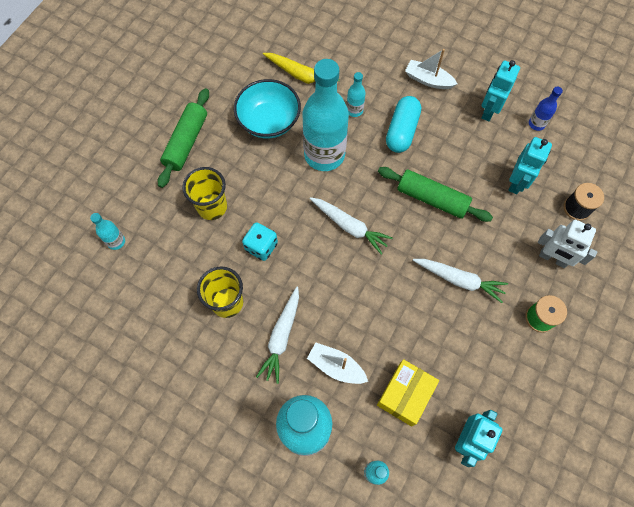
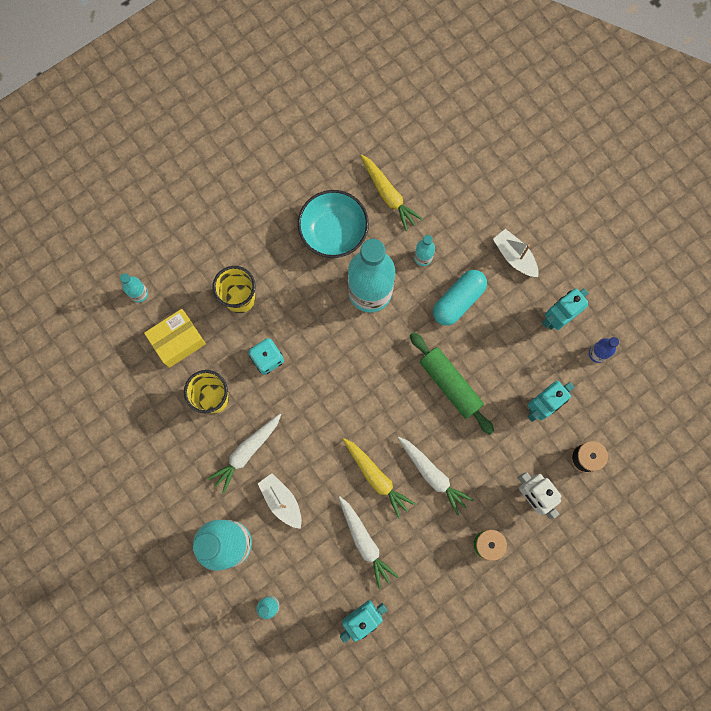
camera: 25 degrees right, 10 degrees up
green rolling pin [158,88,209,188] -> none
white carrot [310,197,393,255] -> white carrot moved to [338,497,399,589]
yellow box [377,359,439,426] -> yellow box moved to [144,309,206,368]
none -> yellow carrot [343,438,416,519]

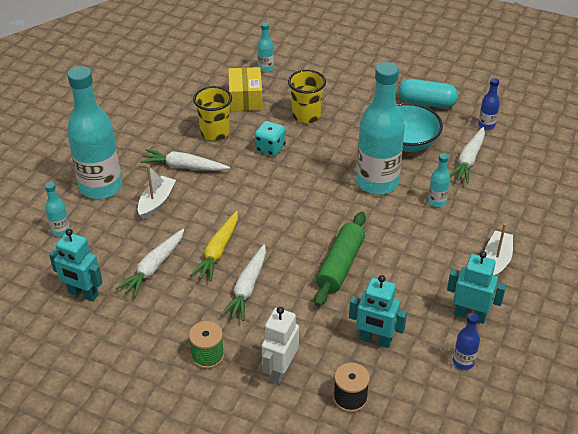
camera: 60 degrees right, 35 degrees down
yellow box [144,309,206,368] -> yellow box turned 60 degrees clockwise [228,67,263,111]
yellow carrot [360,154,423,231] -> white carrot [450,127,485,183]
turquoise capsule [433,270,487,326] -> turquoise capsule moved to [398,79,458,108]
none -> blue bottle [478,78,500,130]

